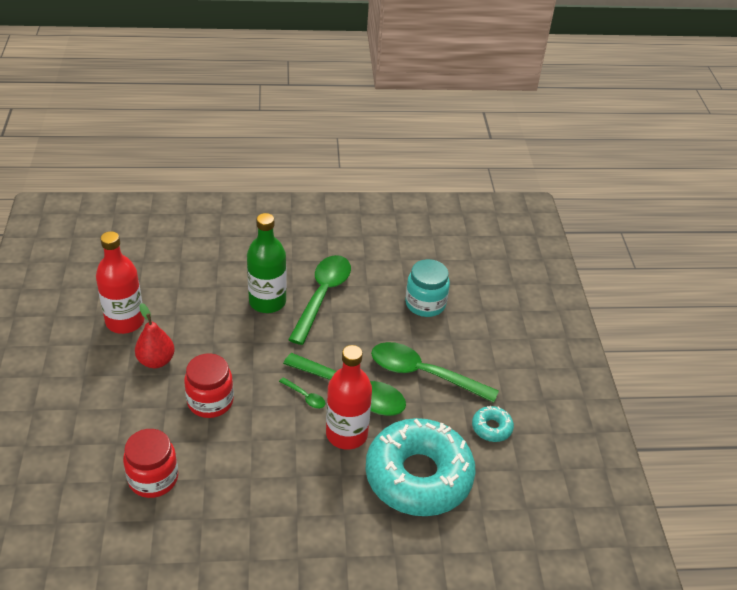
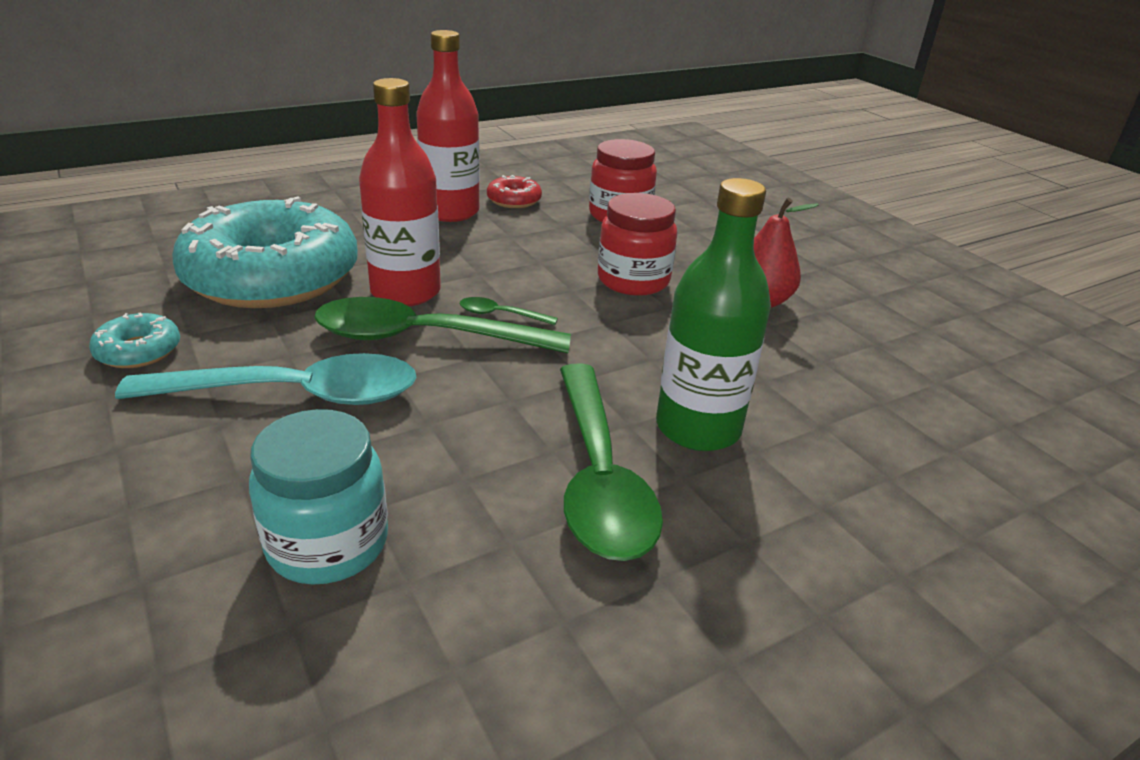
camera: 155 degrees right, 10 degrees down
red bottle [96,231,144,334] -> red bottle moved to [416,30,480,222]
green spoon [371,342,499,403] -> turquoise spoon [115,353,417,405]
none -> red donut [487,175,542,208]

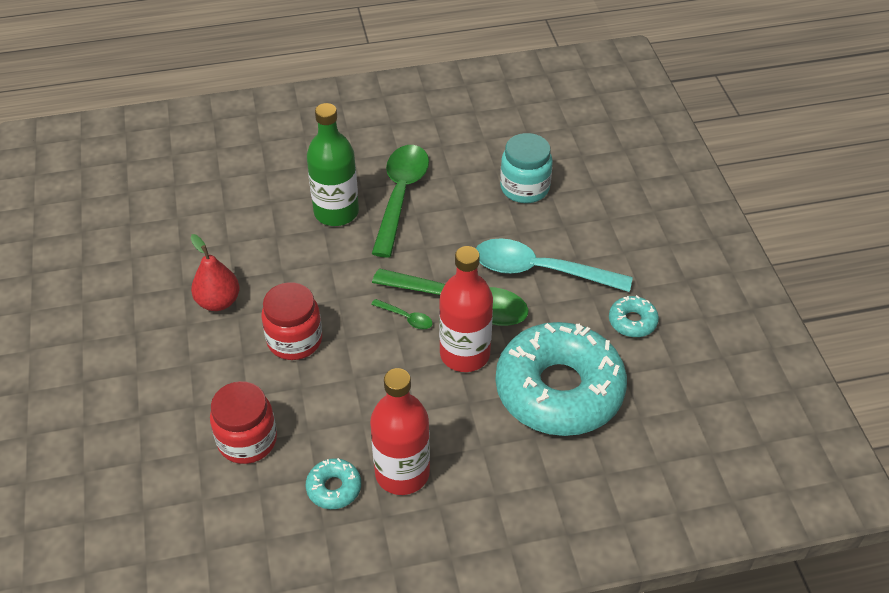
camera: 160 degrees left, 15 degrees up
red donut [487,175,542,208] -> turquoise donut [306,458,361,509]

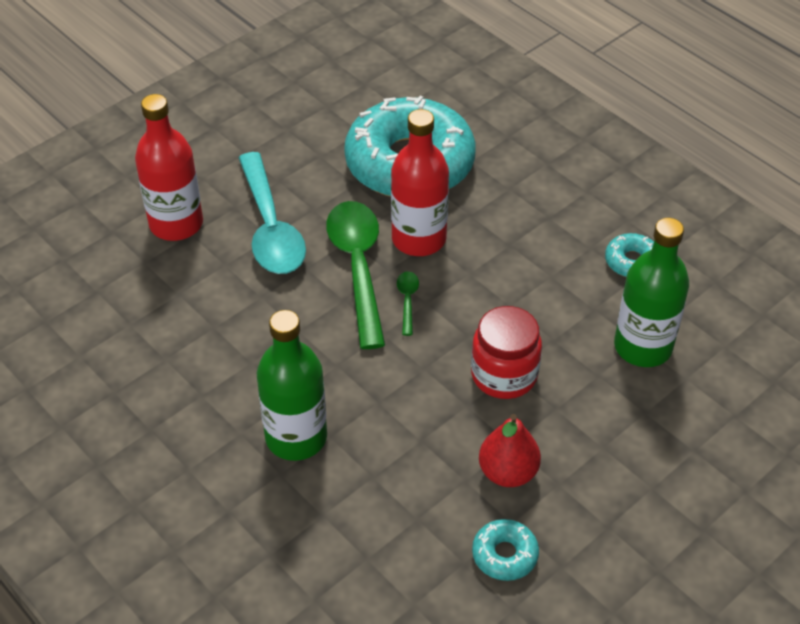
camera: 120 degrees left, 0 degrees up
red jar [210,381,277,464] -> green bottle [614,218,689,367]
red bottle [370,368,430,495] -> red bottle moved to [135,94,203,241]
green spoon [372,145,429,257] -> none
turquoise jar [500,133,553,203] -> none
turquoise donut [609,295,659,337] -> turquoise donut moved to [472,519,539,581]

